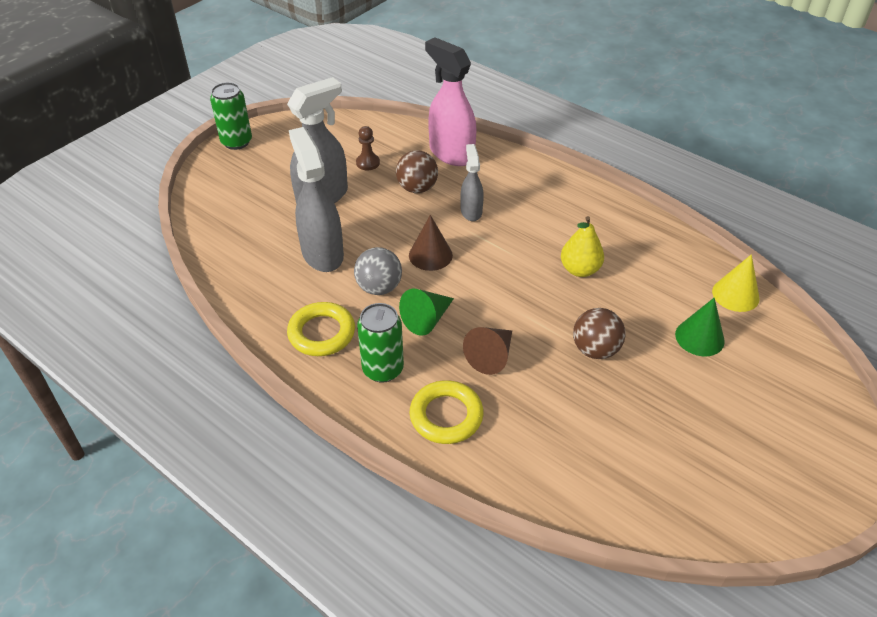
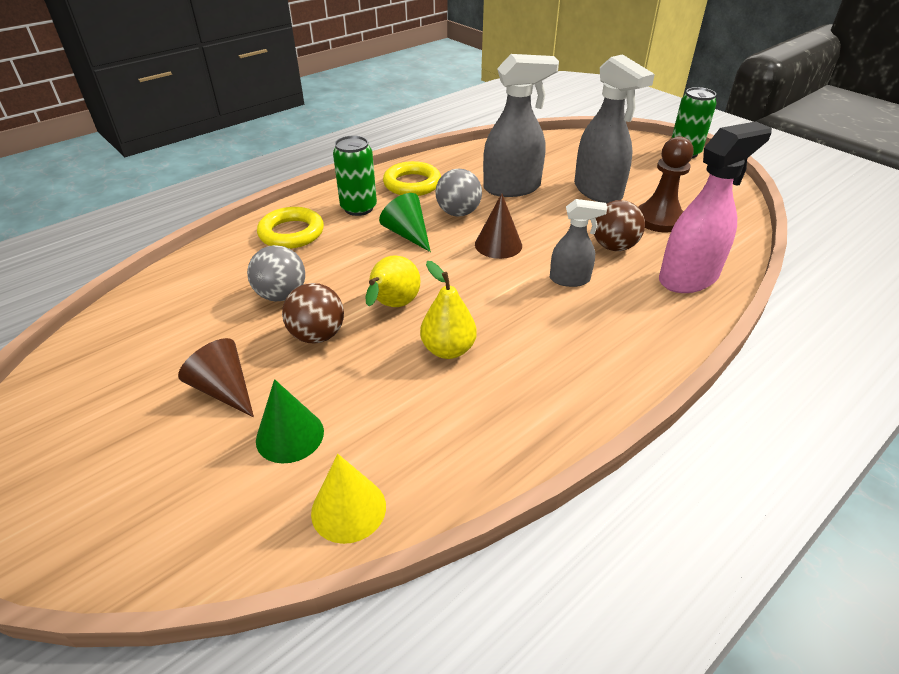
camera: 100 degrees right, 5 degrees down
brown pawn [356,126,380,170] -> brown pawn [638,136,693,232], size x1.74
brown cone [463,327,512,375] -> brown cone moved to [178,338,254,417]
none -> grey ball [247,245,305,301]
none -> yellow pear [365,256,420,307]

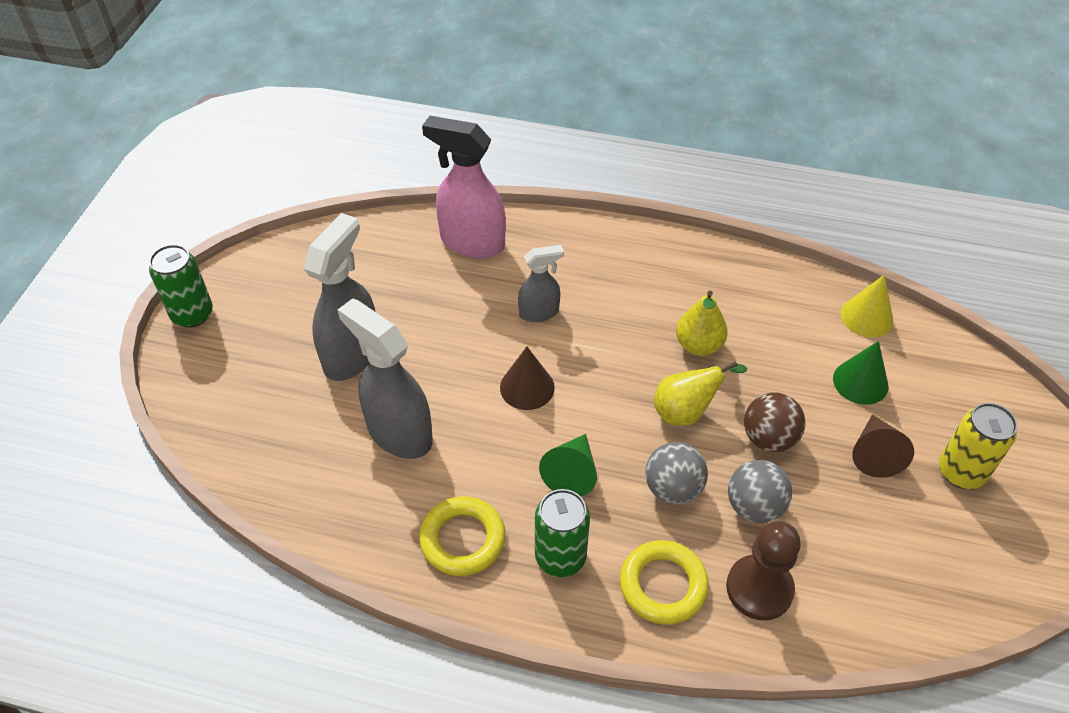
camera: 125 degrees left, 10 degrees up
grey ball [435,169,482,217] -> grey ball moved to [645,442,708,504]
grey spray bottle [550,199,607,287] -> grey spray bottle turned 105 degrees clockwise [518,245,564,322]
brown ball [594,200,645,251] -> none
brown pawn [638,136,693,232] -> brown pawn moved to [726,521,801,620]
none -> yellow can [939,403,1017,489]

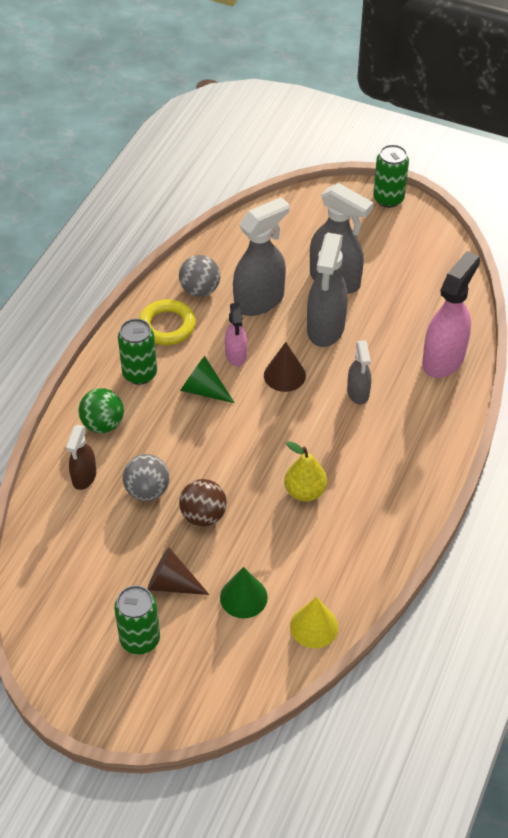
camera: 100 degrees right, 0 degrees up
yellow ring [620,540,709,625] -> green ball [78,388,124,433]
grey ball [645,442,708,504] -> grey ball moved to [179,255,220,297]
yellow pear [654,361,747,426] -> none
brown pawn [726,521,801,620] -> brown spray bottle [66,425,96,490]
yellow can [939,403,1017,489] -> green can [114,585,160,655]
none -> pink spray bottle [225,303,247,366]
none -> grey spray bottle [307,233,348,347]

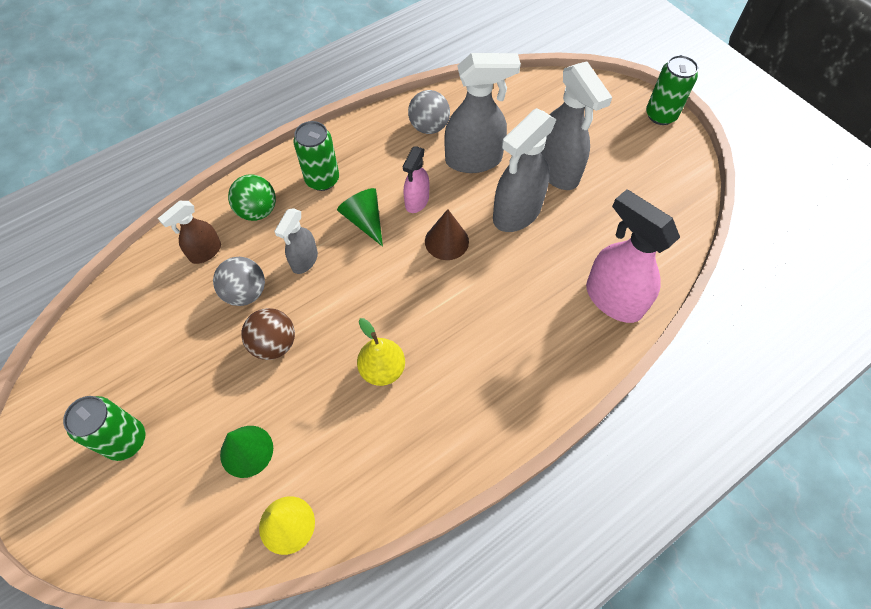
camera: 30 degrees right, 10 degrees up
yellow ring [139,299,196,345] -> none
brown cone [147,547,210,595] -> none
grey spray bottle [347,340,371,405] -> grey spray bottle moved to [274,208,318,274]
pink spray bottle [422,251,480,378] -> pink spray bottle turned 105 degrees counterclockwise [586,189,680,323]

